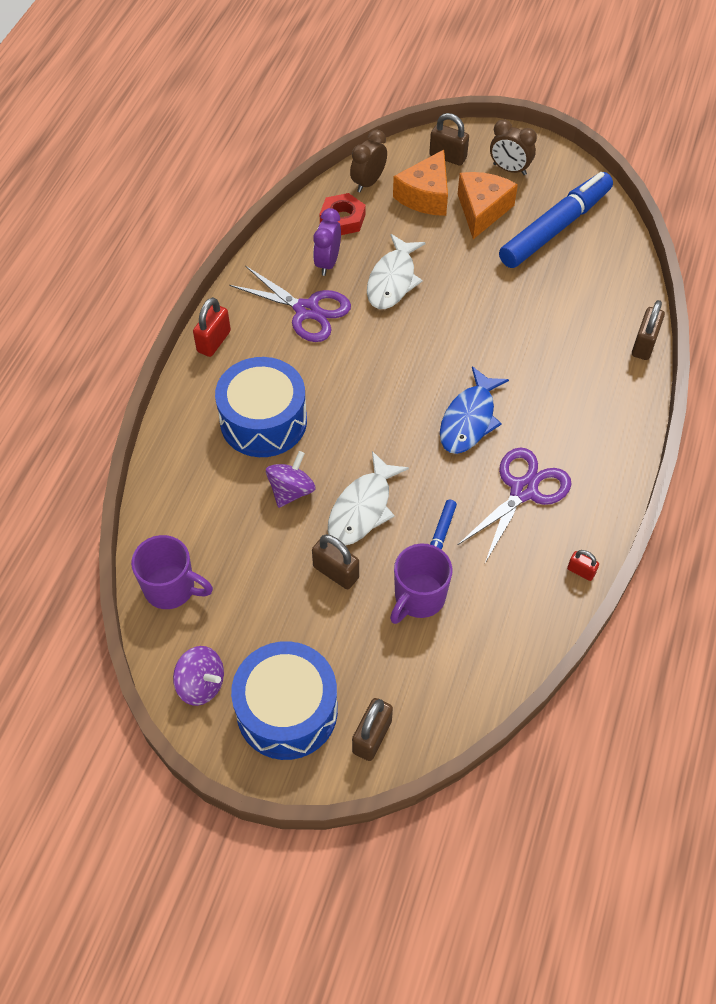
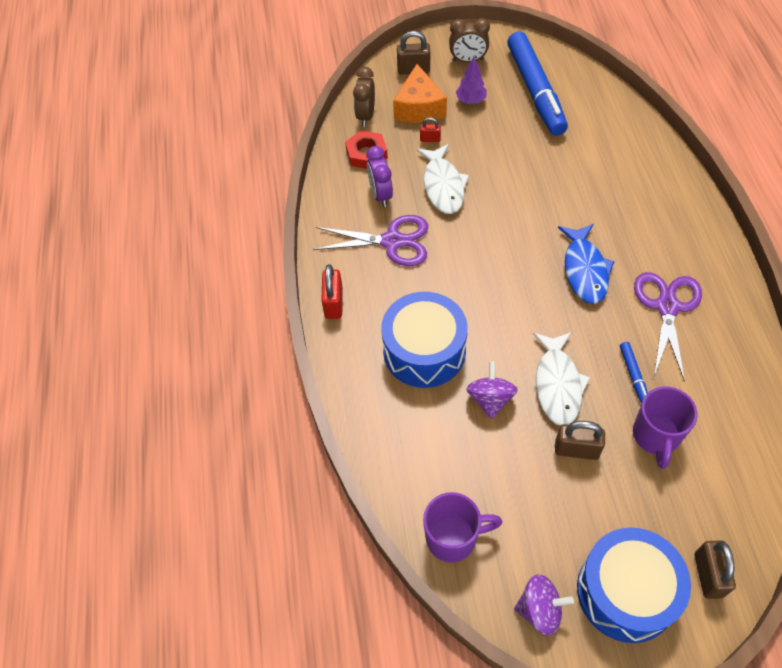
camera: 25 degrees left, 0 degrees up
orange cheese [458,172,518,239] -> purple tree [456,57,487,104]
blue marker [499,172,613,268] -> blue marker turned 150 degrees clockwise [507,32,568,136]
red padlock [567,550,599,581] -> red padlock moved to [420,117,441,142]
brown padlock [632,300,665,360] -> none

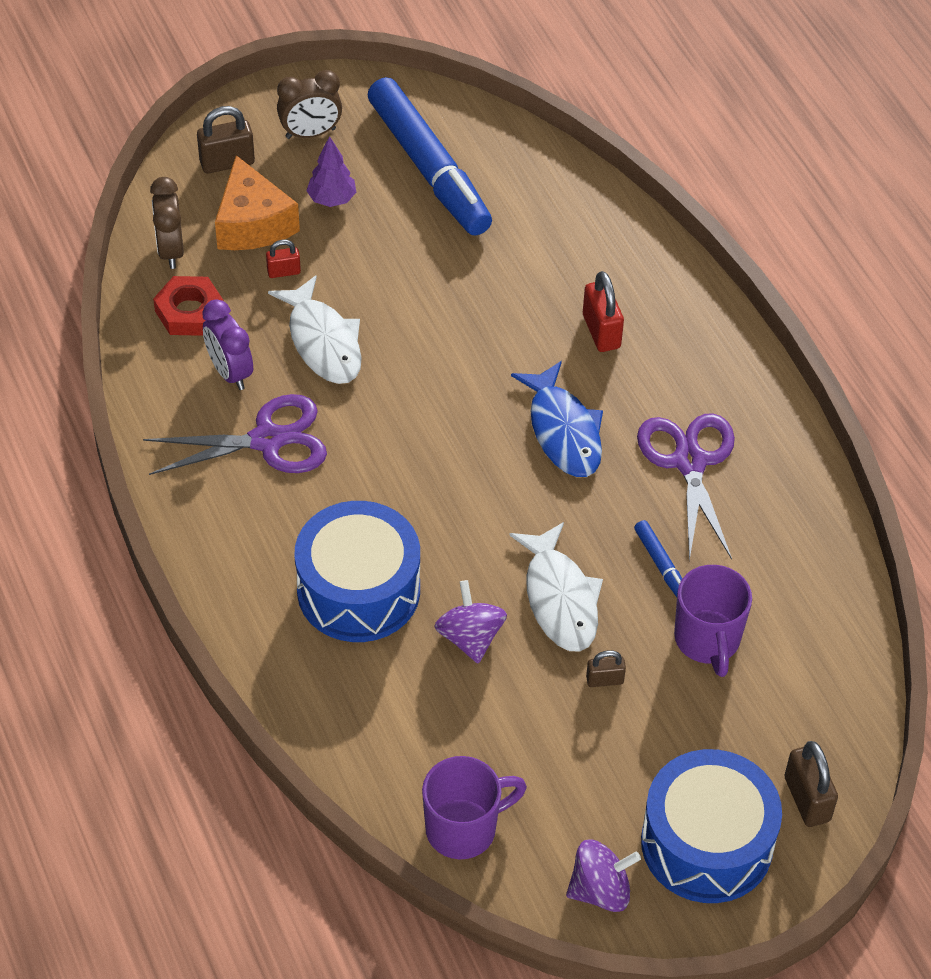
camera: 20 degrees left, 5 degrees down
red padlock [321,265,343,319] -> red padlock moved to [583,271,624,352]
brown padlock [555,421,605,460] -> brown padlock [586,650,626,687], size x0.59

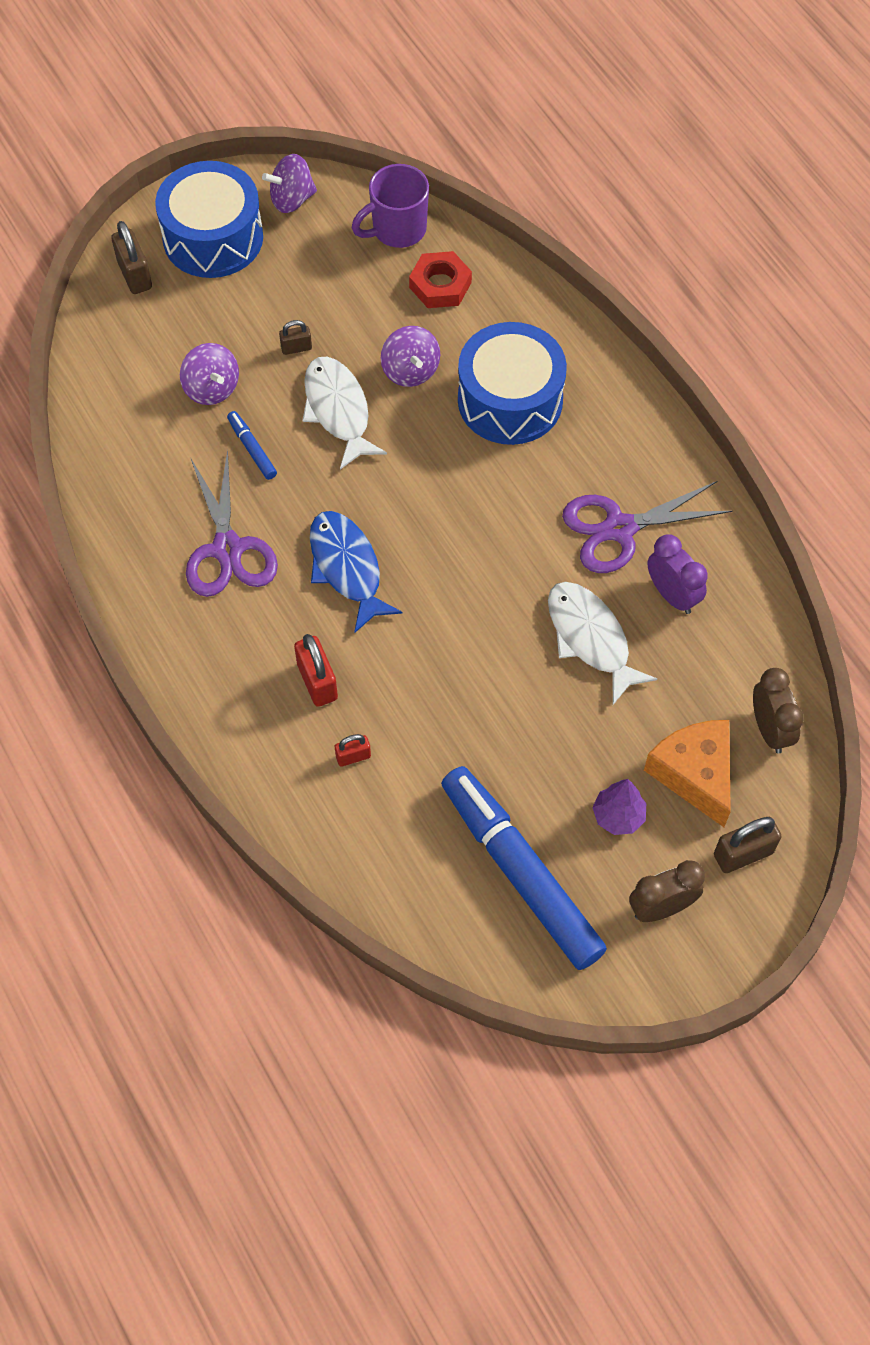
camera: 175 degrees right, 10 degrees up
red nut [153,276,223,336] -> red nut moved to [409,251,472,308]
red padlock [266,240,301,278] -> red padlock moved to [335,734,371,767]
purple mug [674,565,752,677] -> purple spinning top [180,343,239,405]

